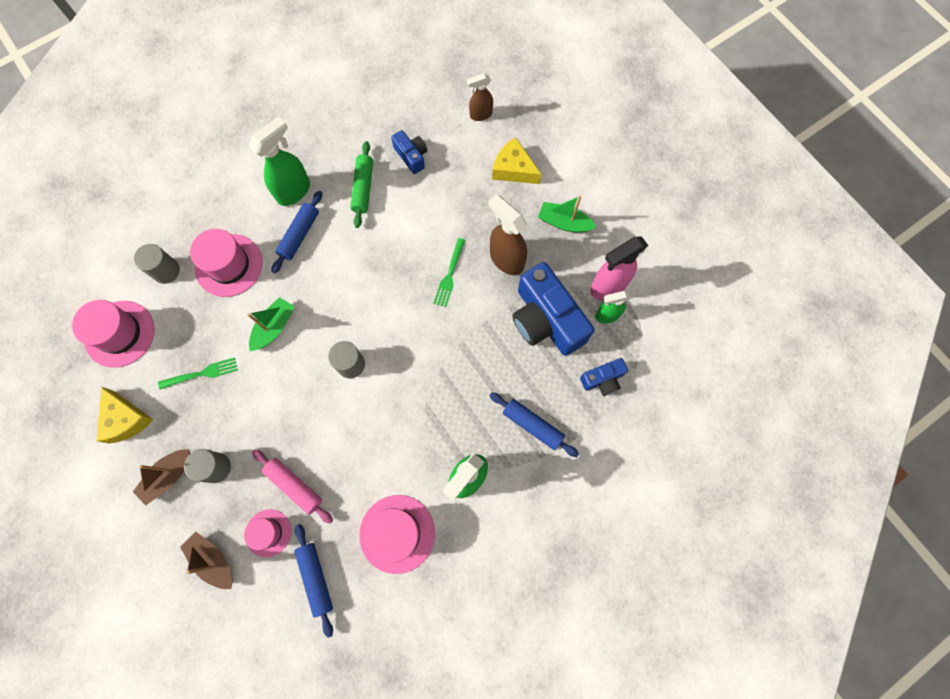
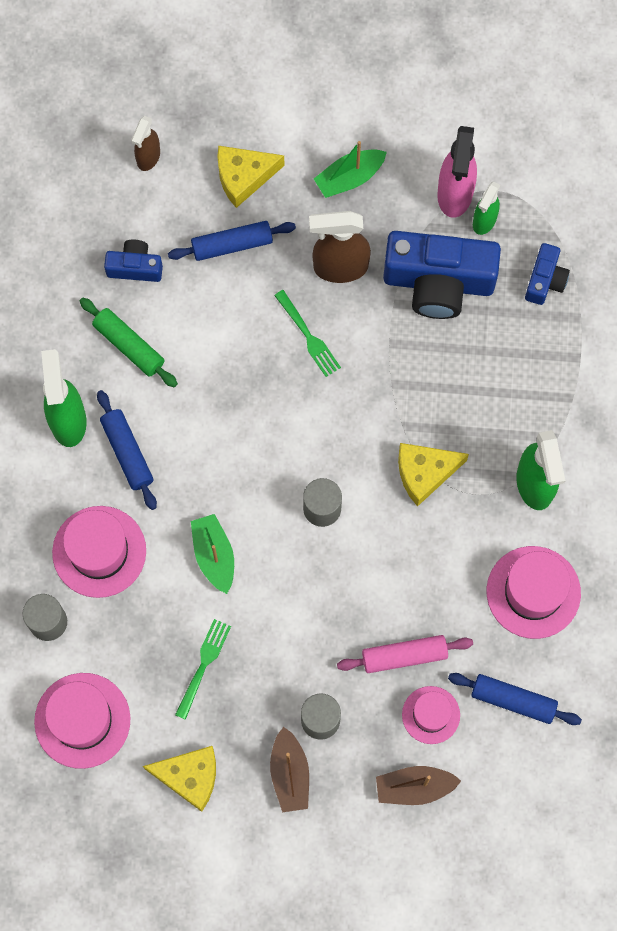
camera: 50 degrees left, 0 degrees up
blue rolling pin [489,392,579,457] -> blue rolling pin moved to [168,221,296,261]
none -> yellow cheese [398,443,469,507]

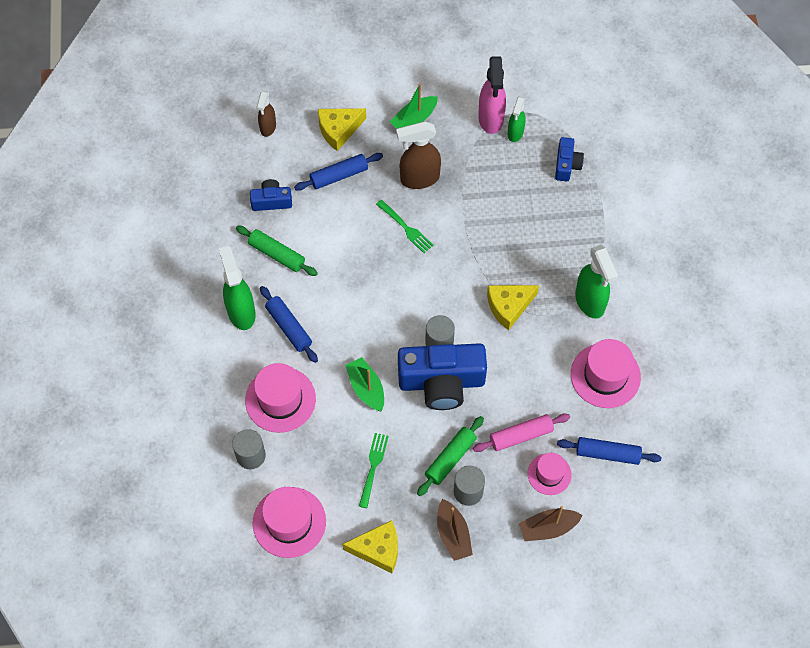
camera: 10 degrees left, 10 degrees down
blue camera [383,231,501,319] -> blue camera moved to [398,343,487,410]
none -> green rolling pin [417,416,484,496]

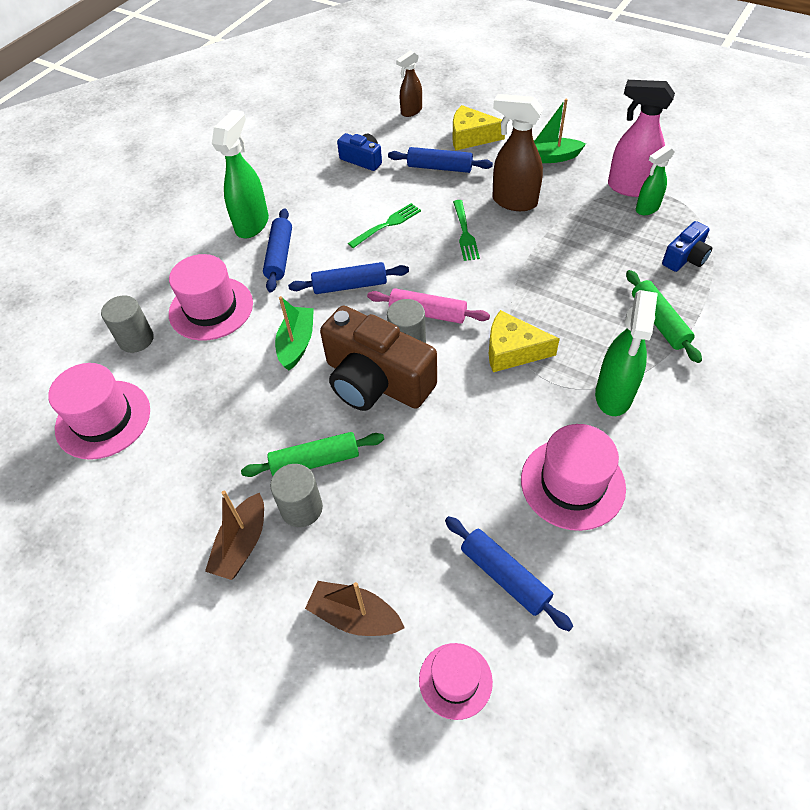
camera: 40 degrees right, 10 degrees down
green rolling pin [236,225,318,276] -> green rolling pin moved to [626,270,702,363]
yellow cheese [342,520,398,573] -> none
green fork [359,433,389,508] -> green fork moved to [348,203,421,248]
blue camera [398,343,487,410] -> brown camera [320,306,437,411]
pink rolling pin [473,414,570,452] -> pink rolling pin moved to [367,288,490,324]
pink spray bottle [478,56,506,134] -> pink spray bottle turned 75 degrees clockwise [608,80,675,197]
pink hat [528,453,572,495] -> pink hat moved to [419,643,493,720]
none -> blue rolling pin [288,262,409,294]

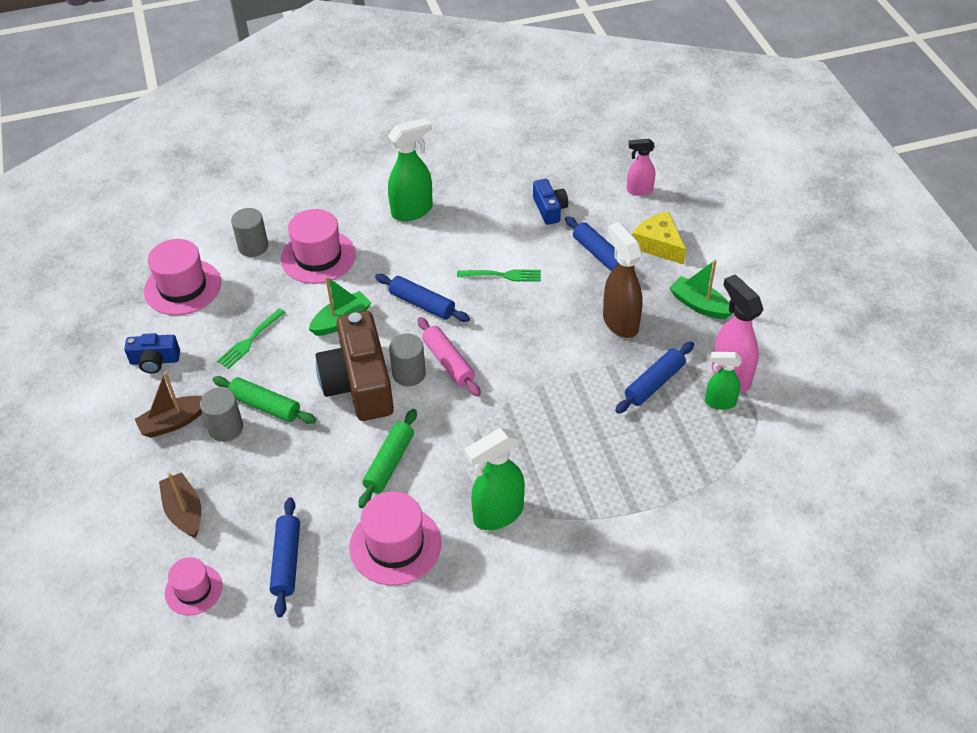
camera: 40 degrees right, 5 degrees down
blue rolling pin [263,208,292,293] -> blue rolling pin moved to [615,342,694,414]
brown spray bottle [396,51,422,117] -> pink spray bottle [627,139,655,196]
green fork [453,200,480,261] -> green fork moved to [217,308,286,369]
yellow cheese [489,310,560,372] -> none
green rolling pin [626,270,702,363] -> green rolling pin moved to [359,409,417,508]
blue camera [662,221,712,272] -> blue camera moved to [124,333,180,374]

